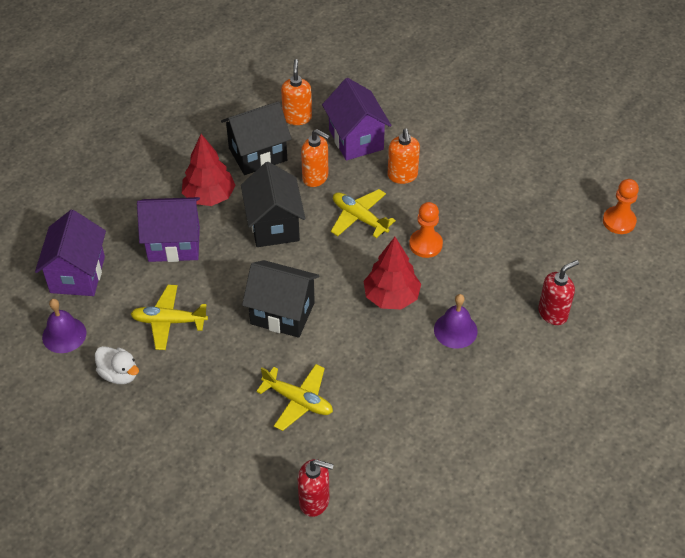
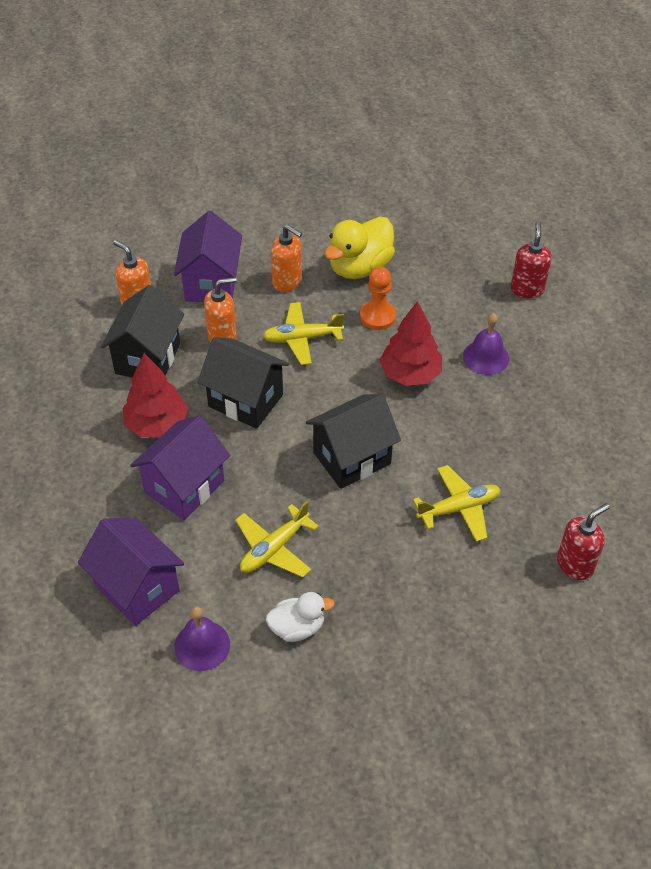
camera: 50 degrees left, 0 degrees up
purple house [322,78,391,161] -> purple house turned 75 degrees clockwise [174,211,242,302]
orange pawn [603,179,639,234] -> none
none -> yellow duck [324,217,395,279]

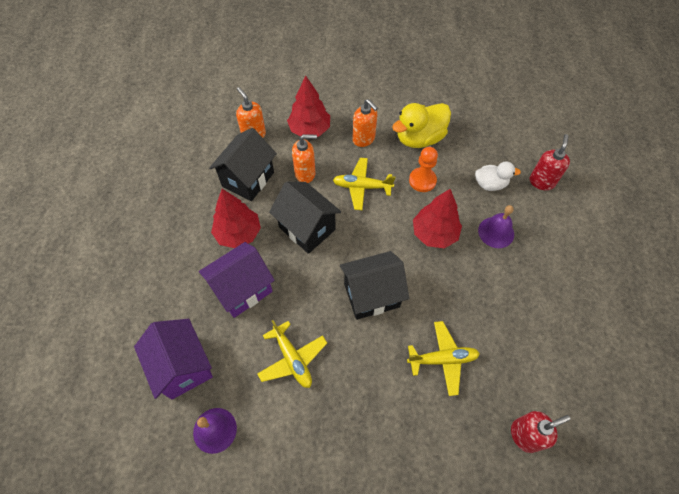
camera: 15 degrees right, 10 degrees up
purple house [174,211,242,302] -> red tree [287,76,330,137]
yellow plane [235,501,319,577] -> yellow plane turned 90 degrees counterclockwise [257,320,327,388]
white duck [266,592,335,642] -> white duck moved to [475,161,521,191]

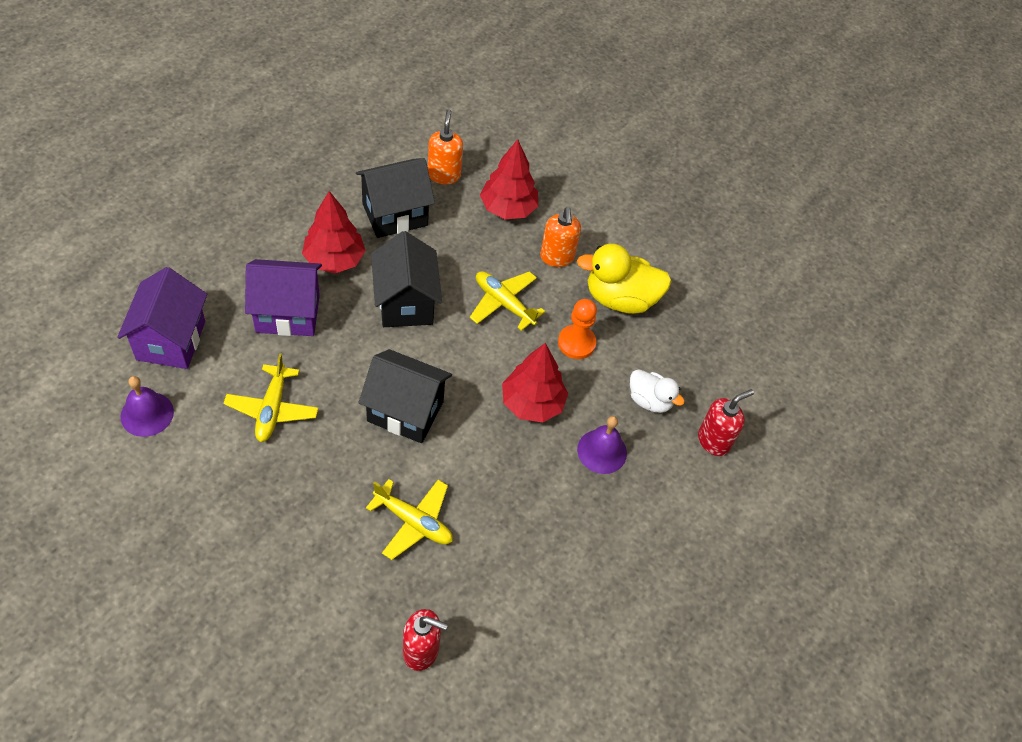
camera: 30 degrees right, 5 degrees down
orange soap dispenser [292,134,317,183] -> none

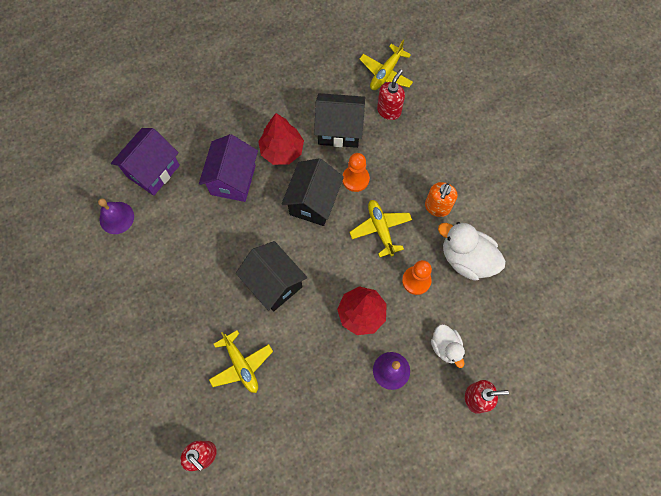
camera: 35 degrees right, 15 degrees up
yellow plane [223,353,318,442] -> yellow plane moved to [359,40,413,90]
purple house [245,259,322,336] -> purple house turned 75 degrees clockwise [199,134,258,202]
orange soap dispenser [428,109,463,184] -> red soap dispenser [377,69,405,120]
red tree [480,139,538,219] -> none
yellow duck [577,244,672,314] -> white duck [438,222,506,280]
none -> orange pawn [342,153,370,192]

